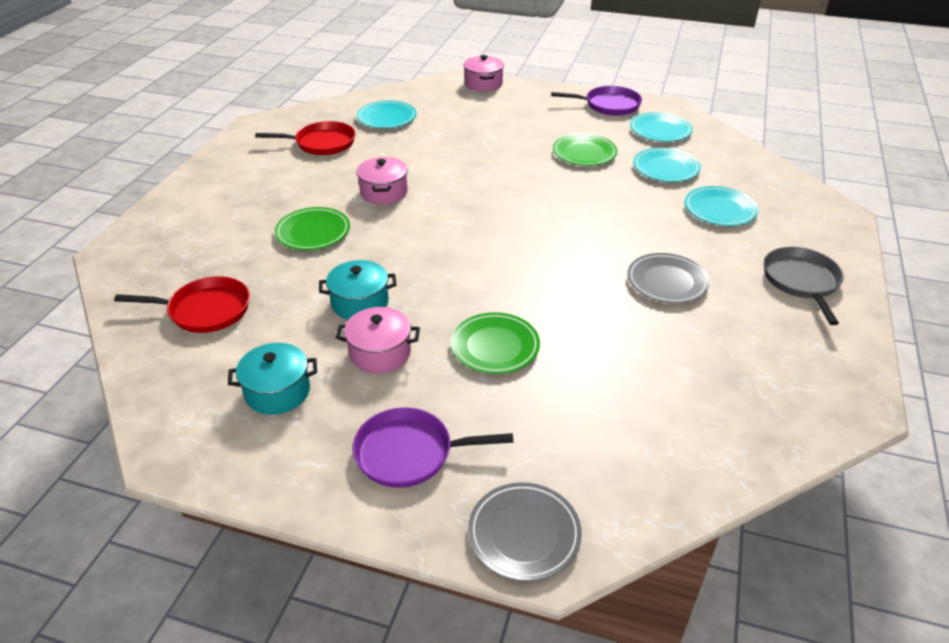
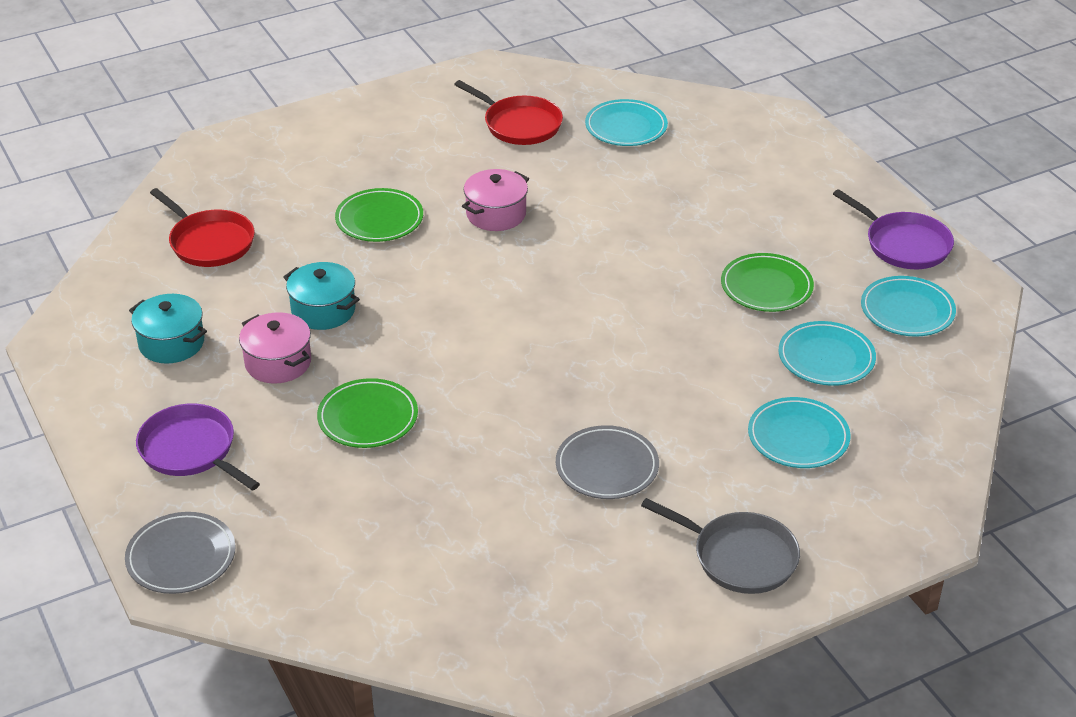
camera: 45 degrees right, 0 degrees up
pink pot [463,55,504,92] -> none
grey pan [764,247,844,325] -> grey pan turned 75 degrees clockwise [641,498,800,594]

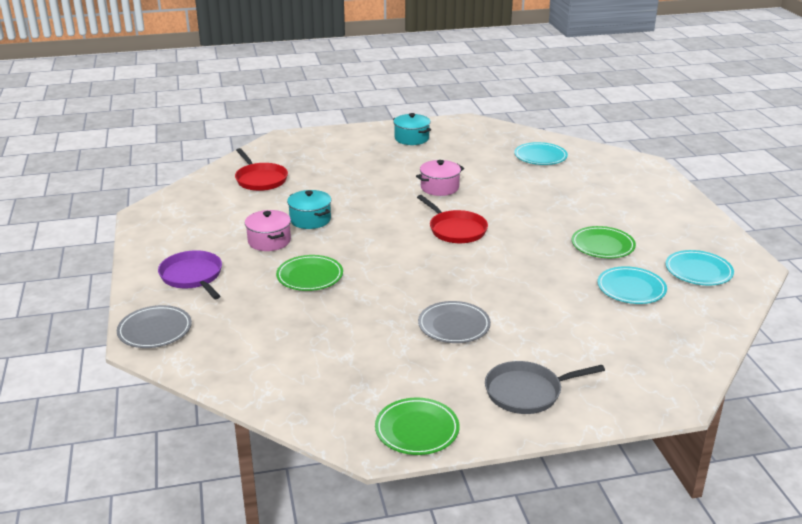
camera: 15 degrees right, 10 degrees down
turquoise pot [129,294,207,364] -> turquoise pot moved to [393,113,431,145]
green plate [335,188,423,242] -> green plate moved to [375,398,459,455]
red pan [454,80,563,145] -> red pan moved to [417,195,488,243]
grey pan [641,498,800,594] -> grey pan turned 120 degrees clockwise [485,361,605,414]
turquoise plate [748,397,851,468] -> none
purple pan [833,189,954,269] -> none

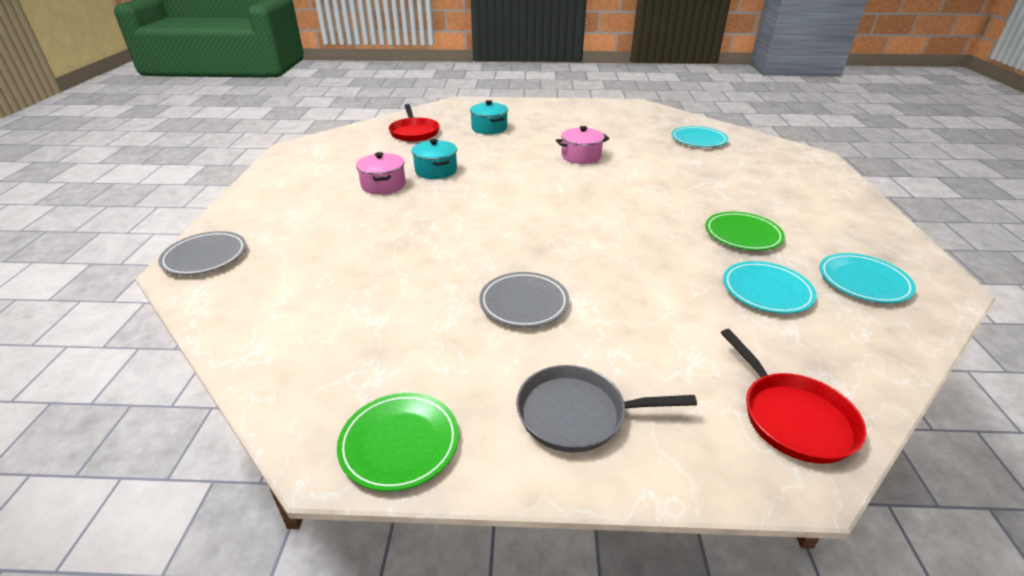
camera: 15 degrees right, 5 degrees up
purple pan [158,250,222,299] -> none
green plate [276,255,343,291] -> none
turquoise pot [393,113,431,145] -> turquoise pot moved to [470,100,508,134]
red pan [417,195,488,243] -> red pan moved to [721,329,866,464]

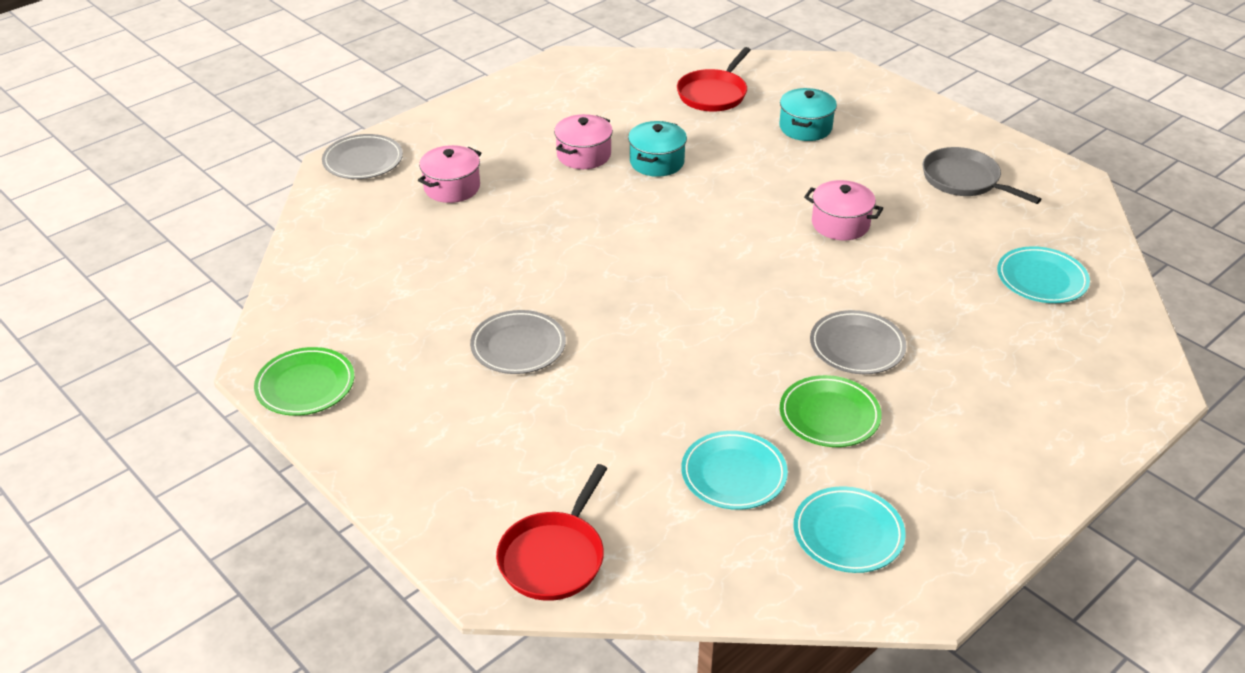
camera: 45 degrees right, 5 degrees up
grey pan [516,365,697,453] -> grey pan moved to [923,147,1042,204]
none -> pink pot [418,145,481,203]
none -> grey plate [810,310,907,374]

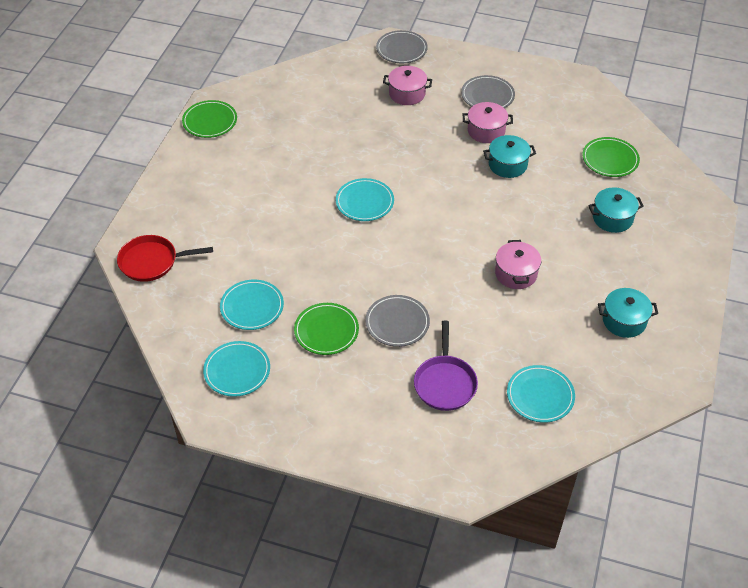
camera: 60 degrees right, 10 degrees up
grey plate [470,310,566,374] -> grey plate moved to [461,75,515,108]
red pan [677,47,751,112] -> green plate [582,137,640,177]
grey pan [923,147,1042,204] -> turquoise pot [598,288,658,338]
none -> turquoise plate [336,178,394,221]
none -> purple pan [414,320,478,411]

